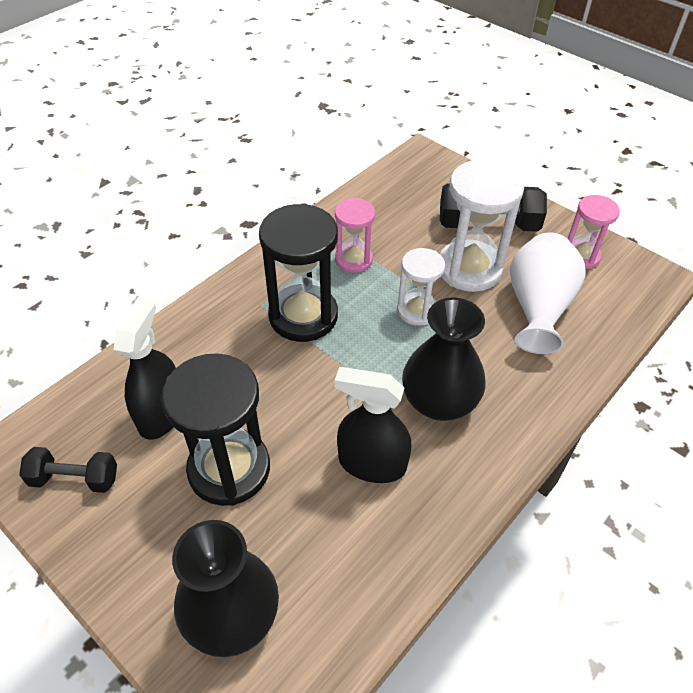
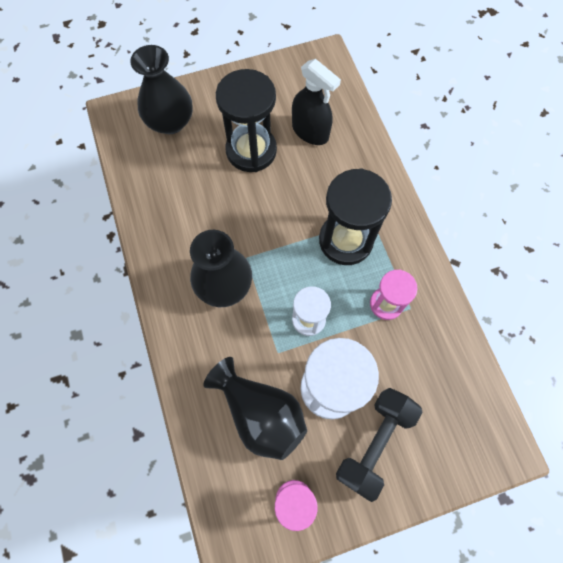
camera: 120 degrees right, 20 degrees up
black dumbbell [19,447,117,493] -> none
black spray bottle [334,367,411,483] -> none
white vase [510,233,586,354] -> black vase [203,357,307,460]

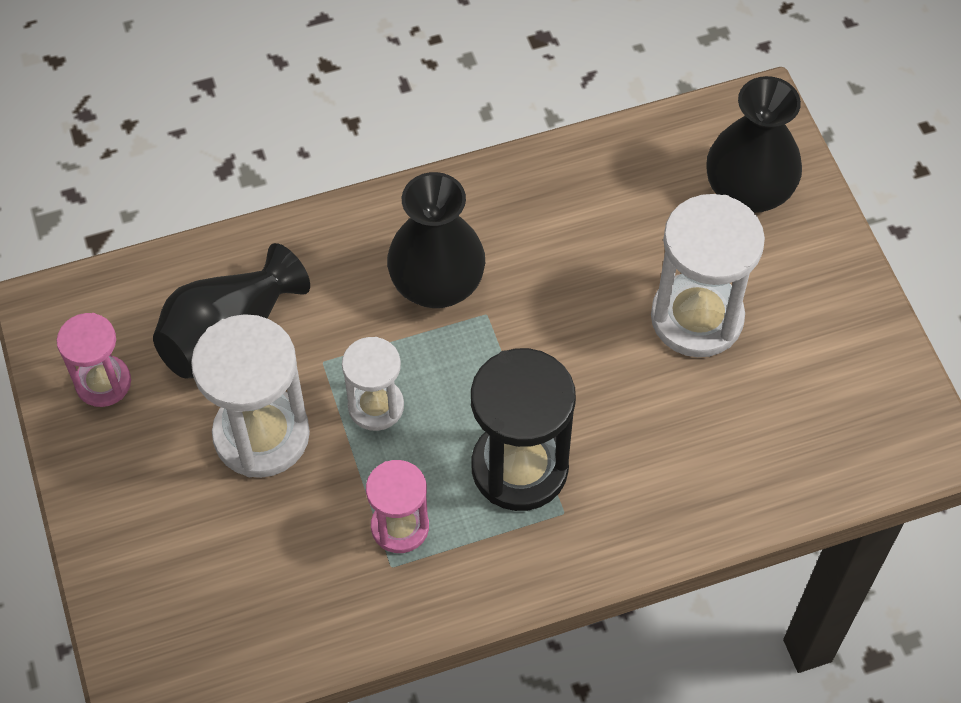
camera: 90 degrees right, 10 degrees down
black hourglass [216,69,277,172] -> white hourglass [651,194,765,357]
black spray bottle [292,59,341,145] -> none
black dumbbell [336,388,422,502] -> none

